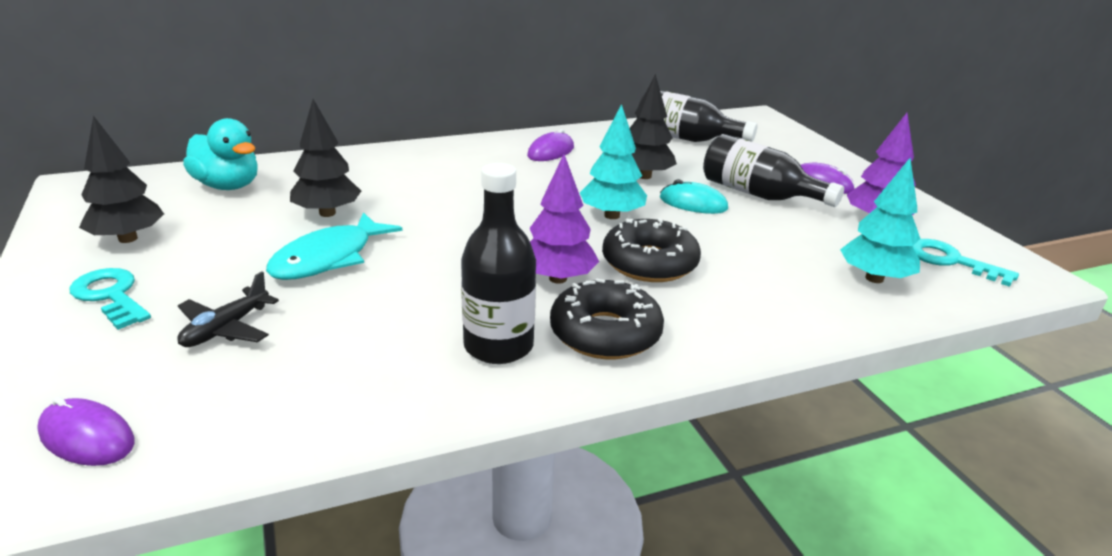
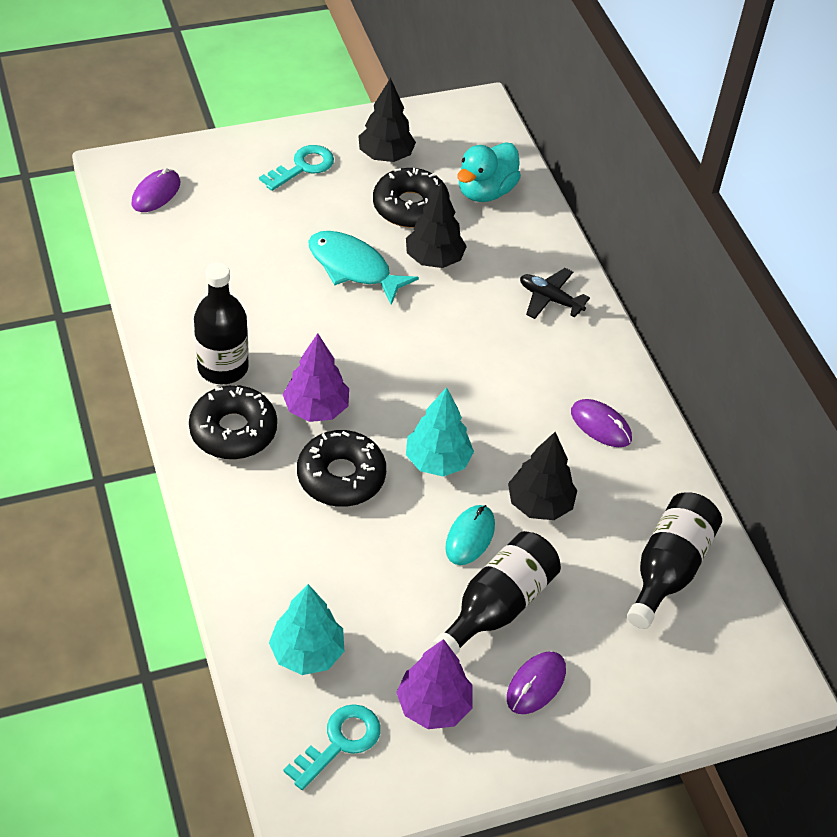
camera: 90 degrees right, 20 degrees up
black plane [177,271,279,347] -> black plane moved to [520,268,590,319]
none -> black donut [373,168,450,228]

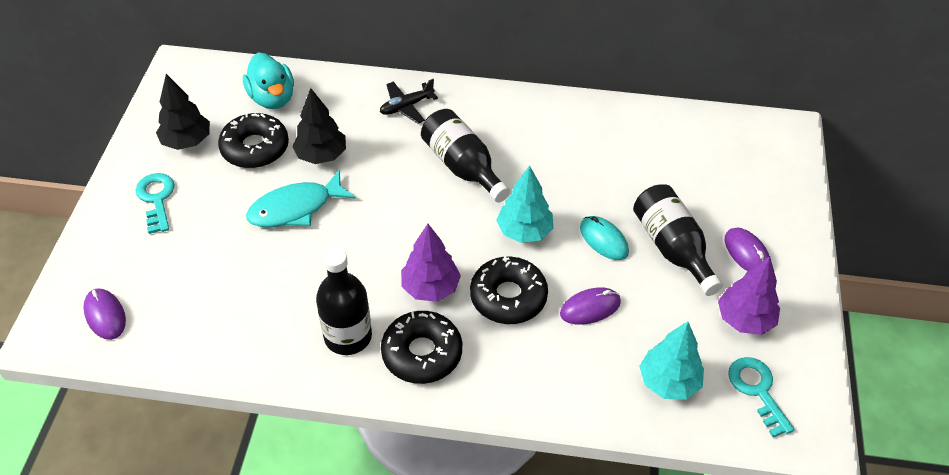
camera: 60 degrees left, 0 degrees up
black tree [508,432,577,520] -> none
purple mouse [571,399,632,447] -> purple mouse moved to [560,287,621,325]
black bottle [627,493,722,629] -> black bottle moved to [421,109,510,203]

